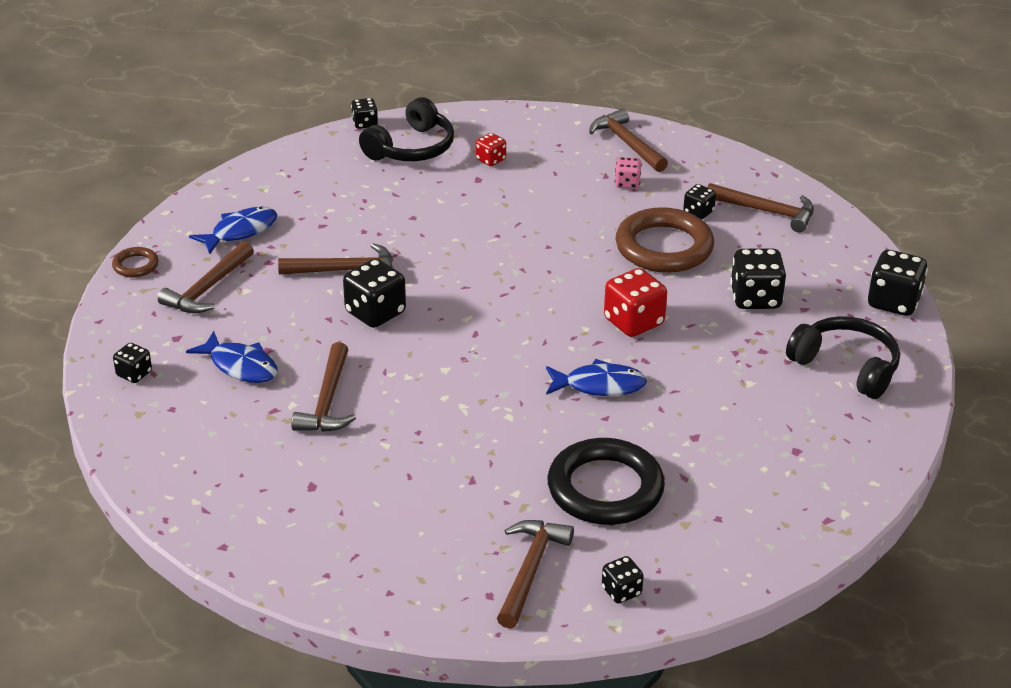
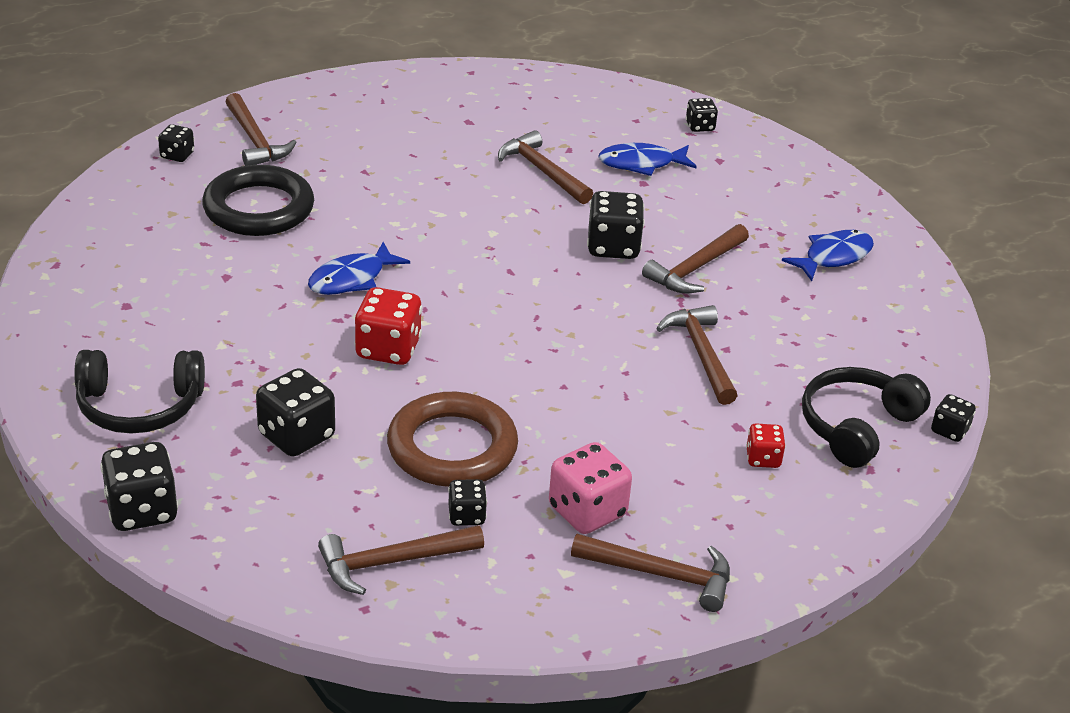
camera: 135 degrees right, 0 degrees up
brown ring [112,247,159,278] -> none
brown hammer [158,241,254,313] -> brown hammer moved to [656,305,738,405]
blue fish [189,207,277,254] -> blue fish turned 135 degrees counterclockwise [782,230,874,281]
black headphones [359,97,454,161] -> black headphones turned 45 degrees clockwise [802,367,931,468]
pink dice [615,157,642,189] -> pink dice [549,442,632,534], size x1.78

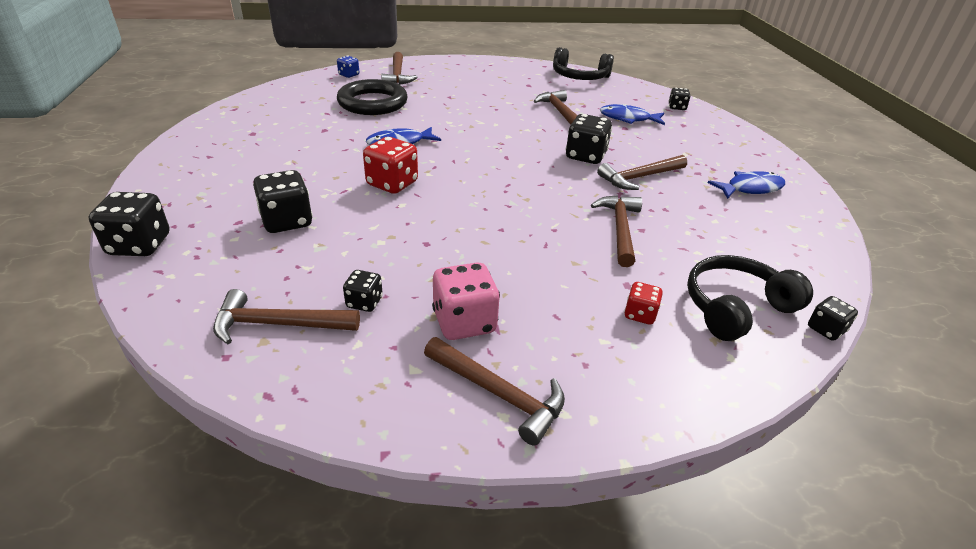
camera: 20 degrees right, 0 degrees up
black headphones [74,350,205,433] -> black headphones moved to [553,47,614,80]
black dice [158,124,194,162] -> blue dice [337,56,359,78]
brown ring [387,392,518,487] -> none

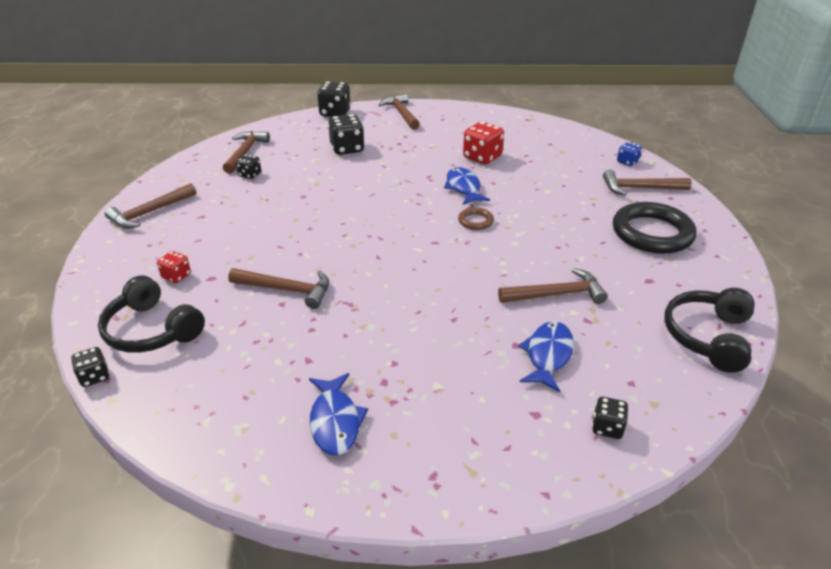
camera: 100 degrees right, 0 degrees up
black ring [337,79,408,115] -> black ring moved to [613,202,697,254]
red dice [363,137,418,194] -> red dice moved to [463,122,504,164]
pink dice [432,262,500,340] -> none
black dice [566,114,612,164] -> none
brown hammer [597,155,687,190] -> brown hammer moved to [379,93,420,130]
black headphones [687,255,813,341] -> black headphones turned 150 degrees clockwise [98,276,205,353]
none -> brown ring [458,207,494,230]

